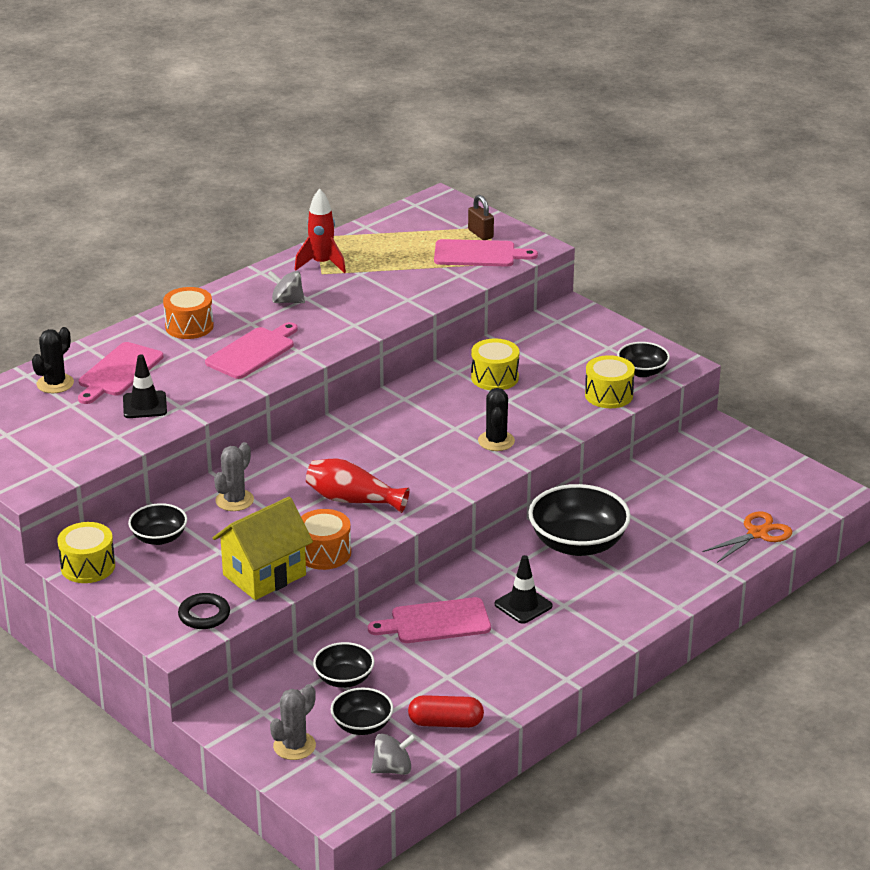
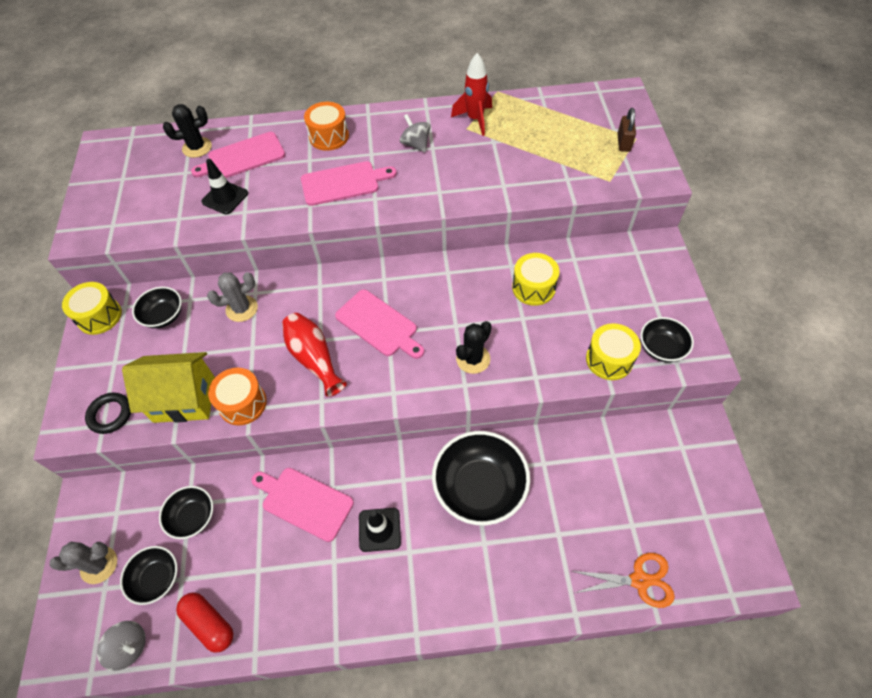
camera: 40 degrees right, 25 degrees up
pink cutting board [434,239,538,267] -> pink cutting board moved to [335,289,424,359]

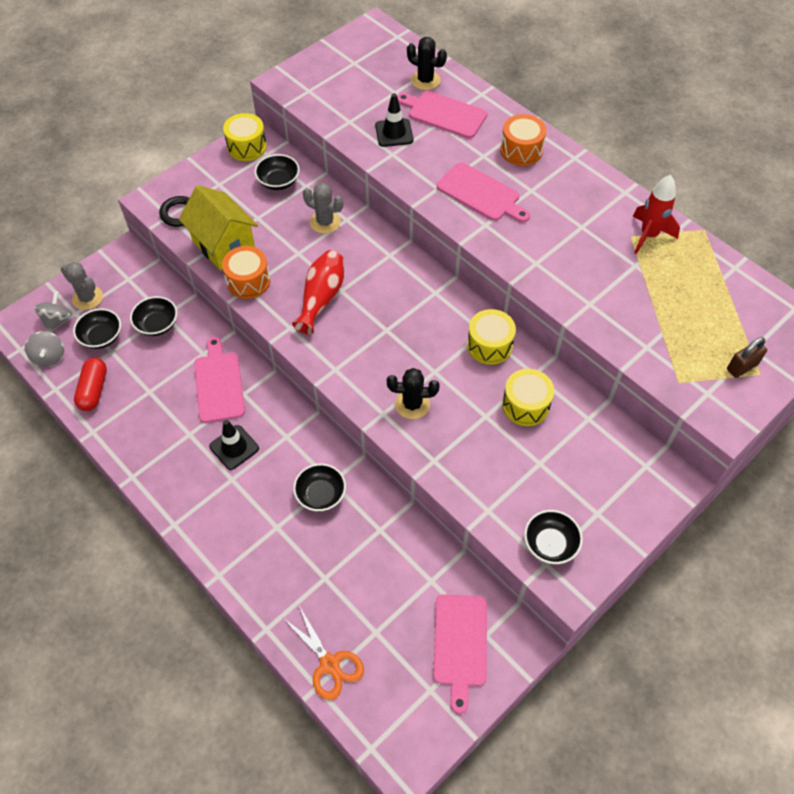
camera: 50 degrees right, 0 degrees up
pink cutting board [335,289,424,359] -> pink cutting board moved to [433,594,487,714]
grey spinning top [400,114,431,152] -> grey spinning top moved to [34,291,72,332]
black bowl [432,431,530,525] -> black bowl [293,463,346,512], size x0.55
yellow drum [586,323,641,380] -> yellow drum moved to [467,309,516,365]

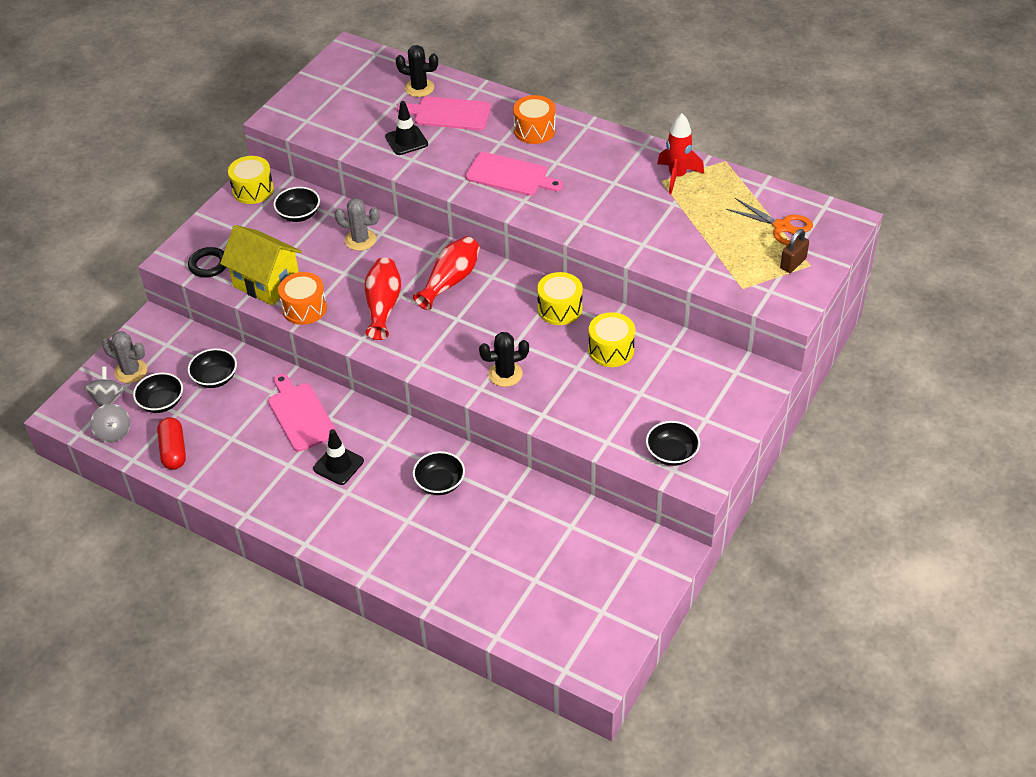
camera: 15 degrees left, 10 degrees down
orange scissors [282,606,364,700] -> orange scissors moved to [726,198,813,246]
pink cutting board [433,594,487,714] -> none
none -> red vase [413,236,480,310]

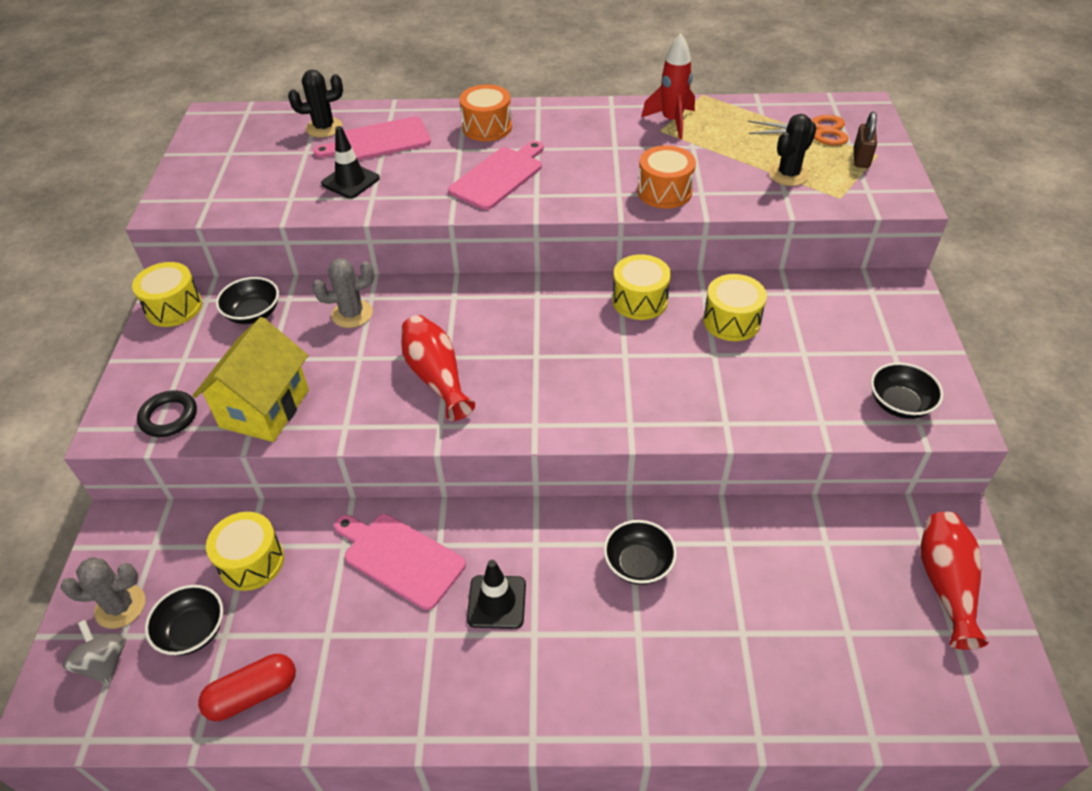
camera: 30 degrees left, 0 degrees up
grey spinning top [90,404,130,443] -> none
red capsule [157,417,186,470] -> red capsule turned 75 degrees counterclockwise [198,654,296,721]
black bowl [188,348,237,388] -> yellow drum [206,512,284,591]
yellow house [220,225,302,306] -> yellow house turned 75 degrees counterclockwise [193,317,309,442]
orange drum [278,272,327,325] -> orange drum moved to [638,145,696,209]
red vase [413,236,480,310] -> red vase moved to [920,512,989,650]
pink cutting board [465,152,563,196] -> pink cutting board turned 45 degrees counterclockwise [448,141,544,210]
black cactus [479,332,529,387] -> black cactus moved to [769,114,817,186]

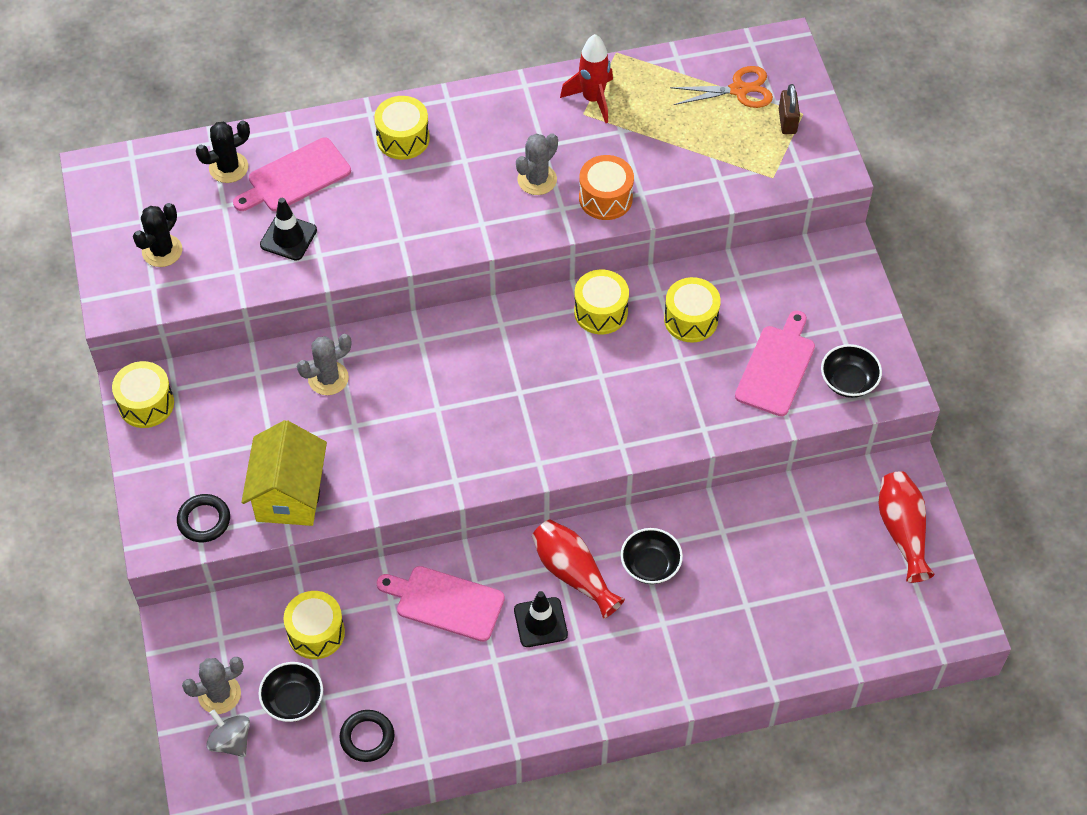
camera: 15 degrees left, 10 degrees up
red capsule [198,654,296,721] -> black ring [340,710,394,762]
black bowl [216,277,279,324] -> none
red vase [401,315,475,421] -> red vase moved to [532,520,625,619]
pink cutting board [448,141,544,210] -> pink cutting board moved to [735,310,815,416]
orange drum [459,84,512,141] -> yellow drum [374,96,430,160]
black cactus [769,114,817,186] -> black cactus moved to [133,203,182,267]
none -> grey cactus [516,133,558,195]

